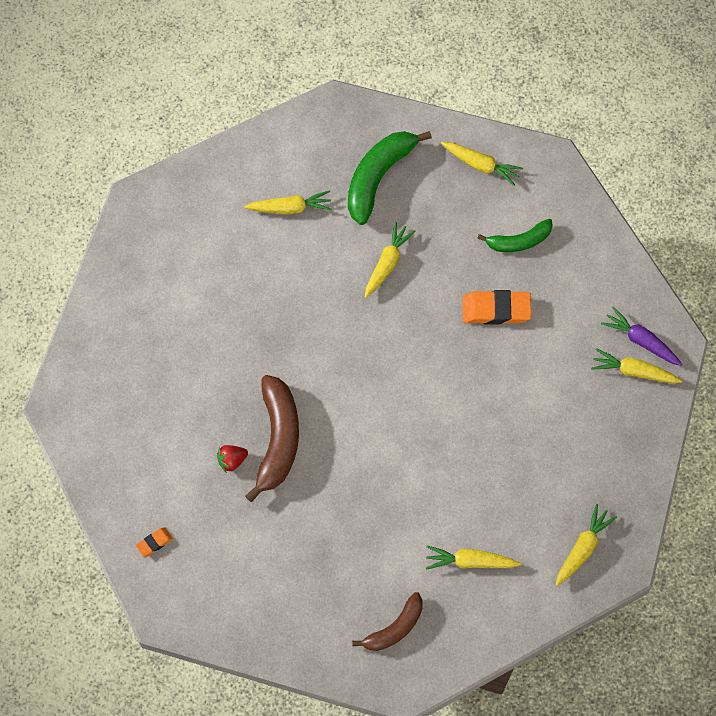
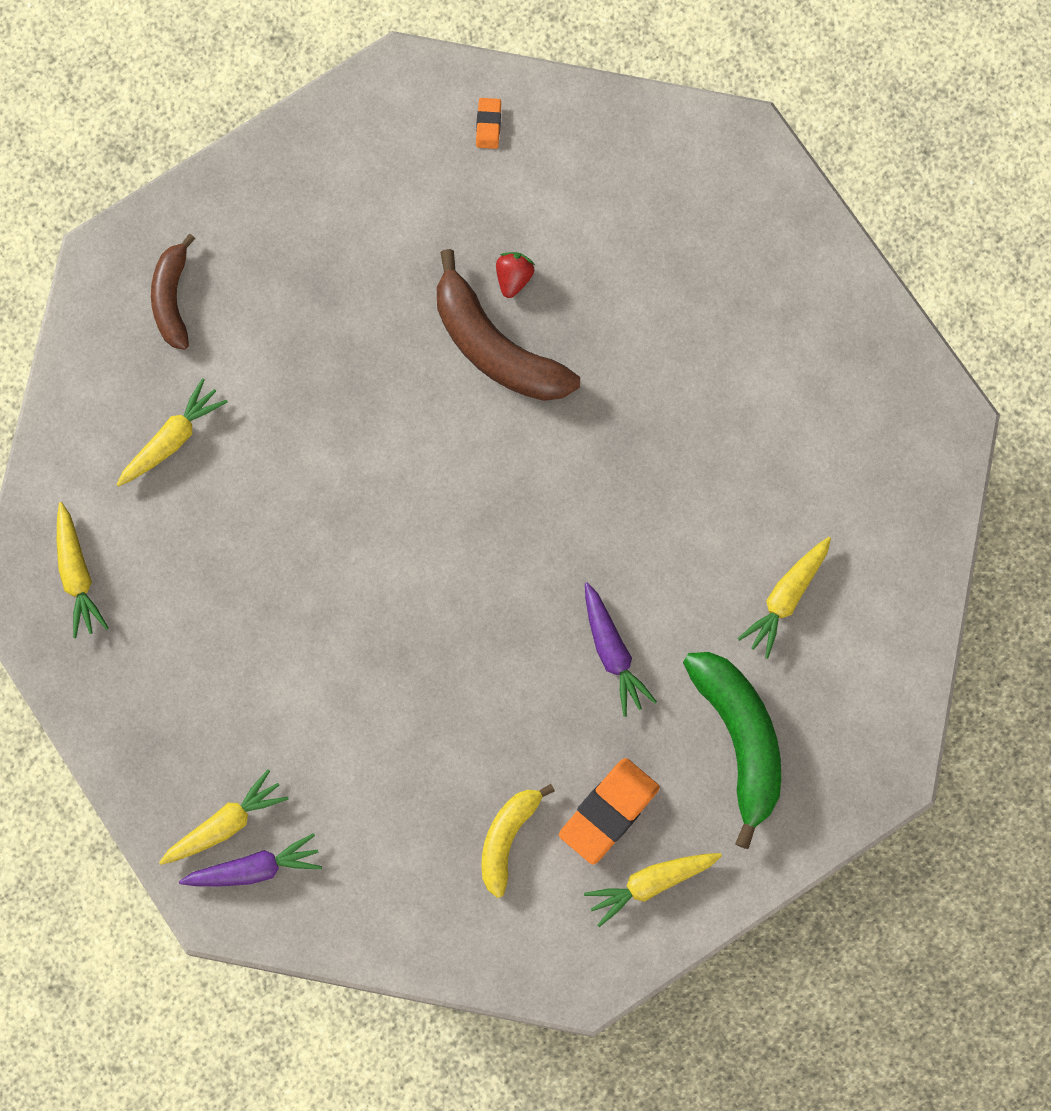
camera: 130 degrees right, 10 degrees up
yellow carrot [365,222,416,298] -> purple carrot [585,582,657,717]
orange eraser [462,290,531,325] -> orange eraser moved to [559,758,660,865]
green banana [477,219,553,252] -> yellow banana [481,784,555,898]

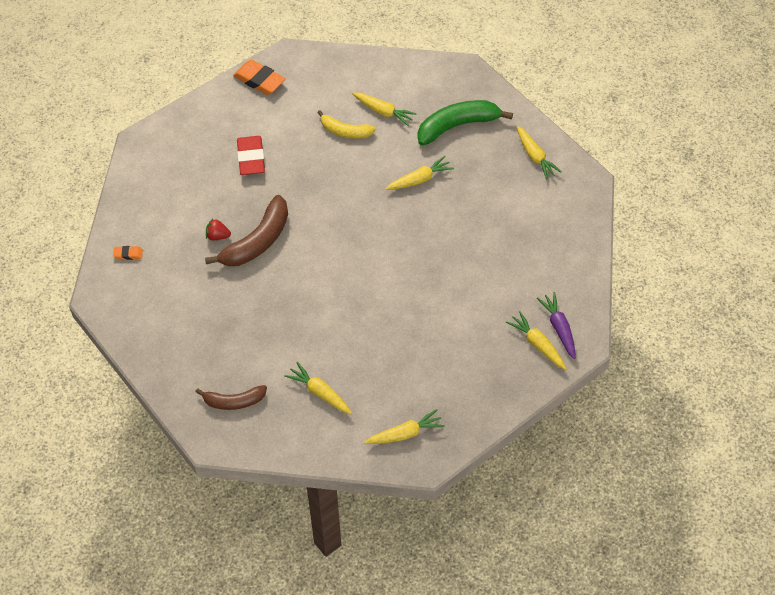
camera: 95 degrees left, 20 degrees down
yellow banana [481,784,555,898] -> yellow banana moved to [317,110,376,139]
orange eraser [559,758,660,865] -> orange eraser moved to [233,59,286,95]
purple carrot [585,582,657,717] -> yellow carrot [386,156,454,190]
none -> red eraser [237,136,265,175]

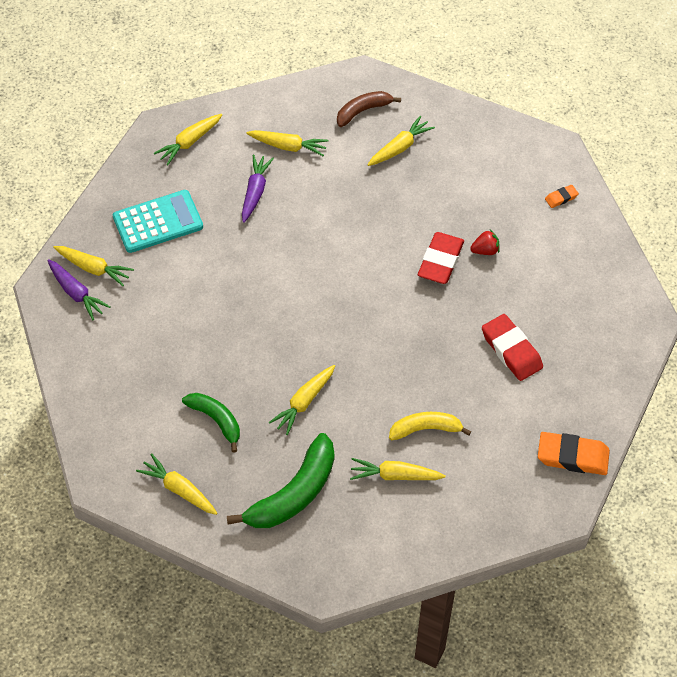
camera: 155 degrees right, 0 degrees up
brown banana [205,195,288,266] -> red eraser [418,232,464,284]
none -> turquoise calculator [113,190,203,253]
none -> green banana [182,393,240,453]
none -> purple carrot [242,155,274,223]
none -> yellow carrot [368,116,435,166]

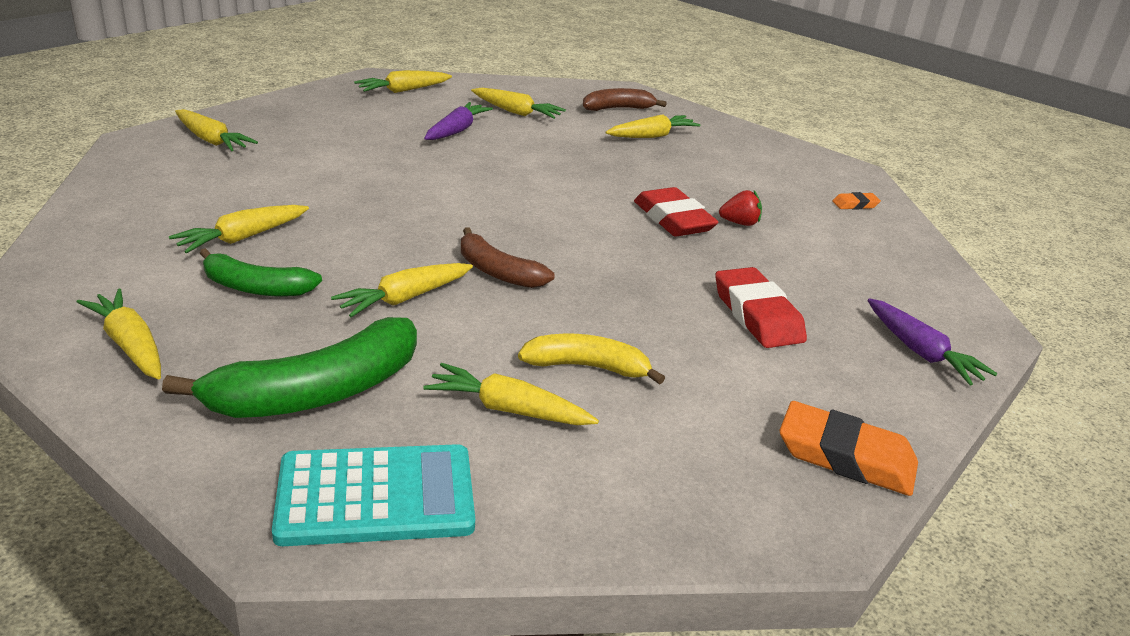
camera: 10 degrees right, 25 degrees down
purple carrot [47,259,110,320] -> purple carrot moved to [868,298,998,386]
turquoise calculator [113,190,203,253] -> turquoise calculator moved to [272,444,475,546]
green banana [182,393,240,453] -> green banana turned 135 degrees clockwise [200,248,322,296]
red eraser [418,232,464,284] -> red eraser turned 60 degrees counterclockwise [634,187,718,237]
none -> yellow carrot [169,205,309,253]
none -> brown banana [461,227,554,288]

